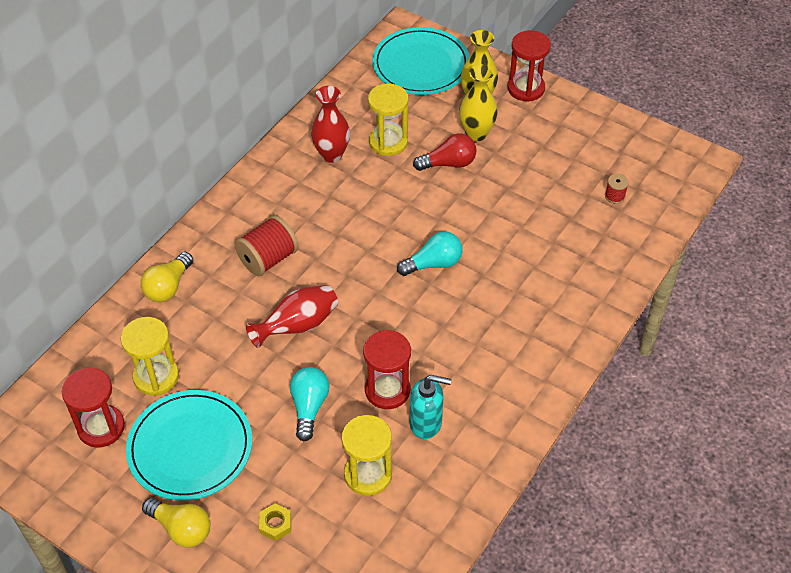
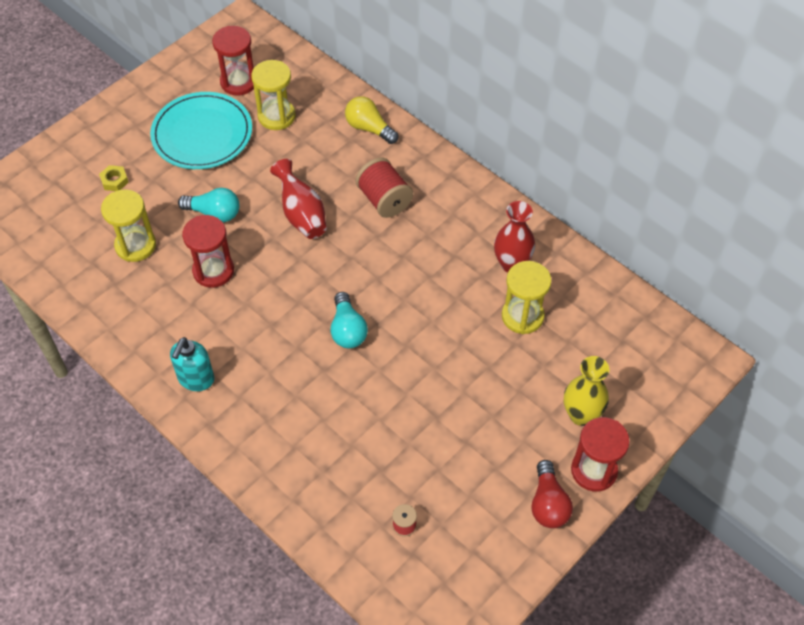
camera: 100 degrees right, 5 degrees up
yellow light bulb [142,498,211,548] -> none
turquoise plate [372,27,470,95] -> none
turquoise soap dispenser [410,375,451,439] -> turquoise soap dispenser moved to [170,337,214,391]
red light bulb [413,133,476,171] -> red light bulb moved to [531,460,573,528]
yellow vase [459,65,498,141] -> none

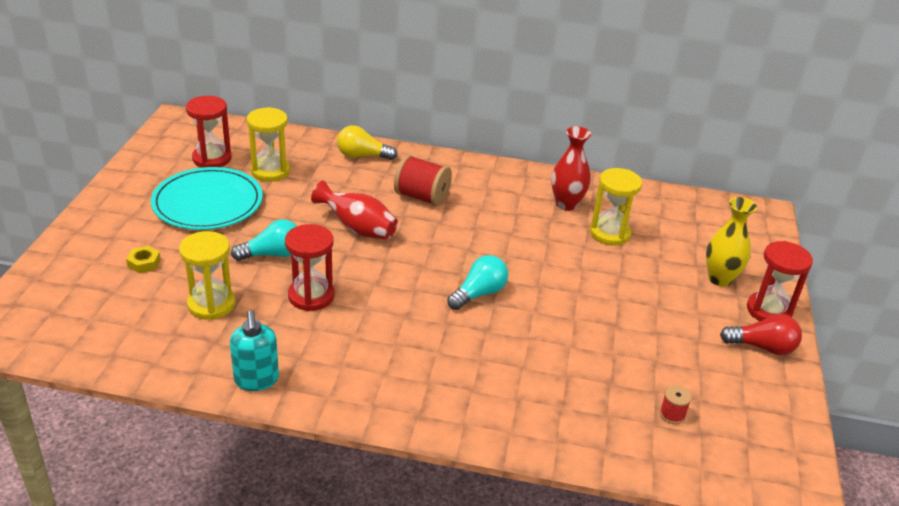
camera: 35 degrees left, 20 degrees down
turquoise soap dispenser [170,337,214,391] -> turquoise soap dispenser moved to [230,310,279,391]
turquoise light bulb [330,292,368,348] -> turquoise light bulb turned 90 degrees counterclockwise [447,255,508,310]
red light bulb [531,460,573,528] -> red light bulb turned 45 degrees counterclockwise [720,314,802,355]

